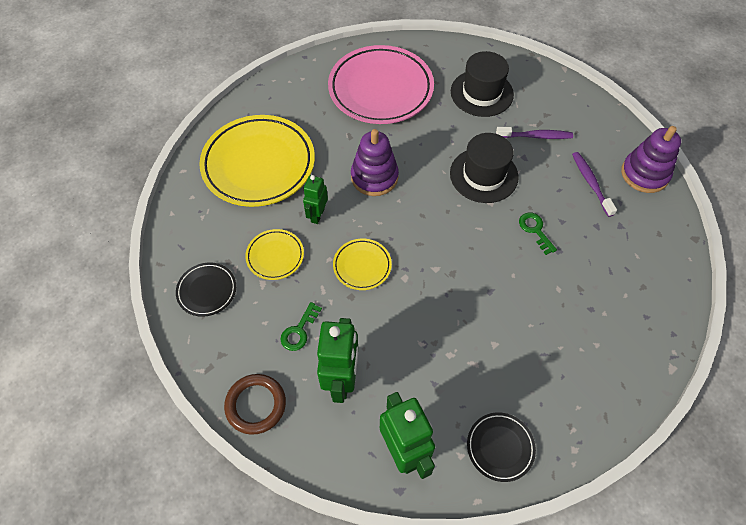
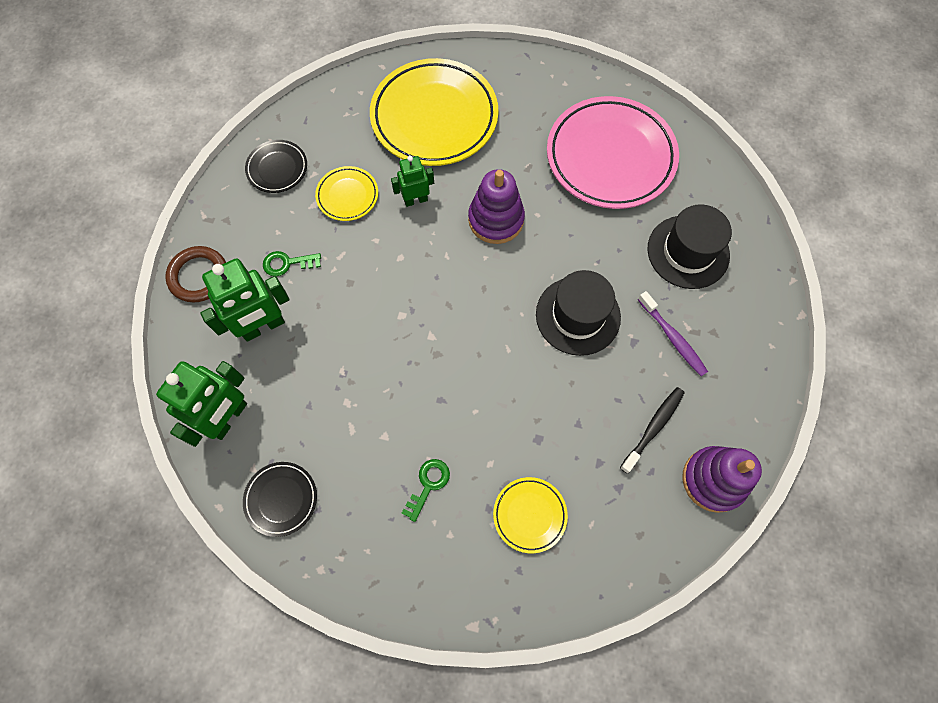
camera: 55 degrees right, 10 degrees up
yellow plate [333,239,392,290] -> yellow plate moved to [493,477,568,553]
green key [519,213,557,255] -> green key moved to [402,459,450,522]
purple toothbrush [572,152,617,217] -> black toothbrush [620,387,685,474]

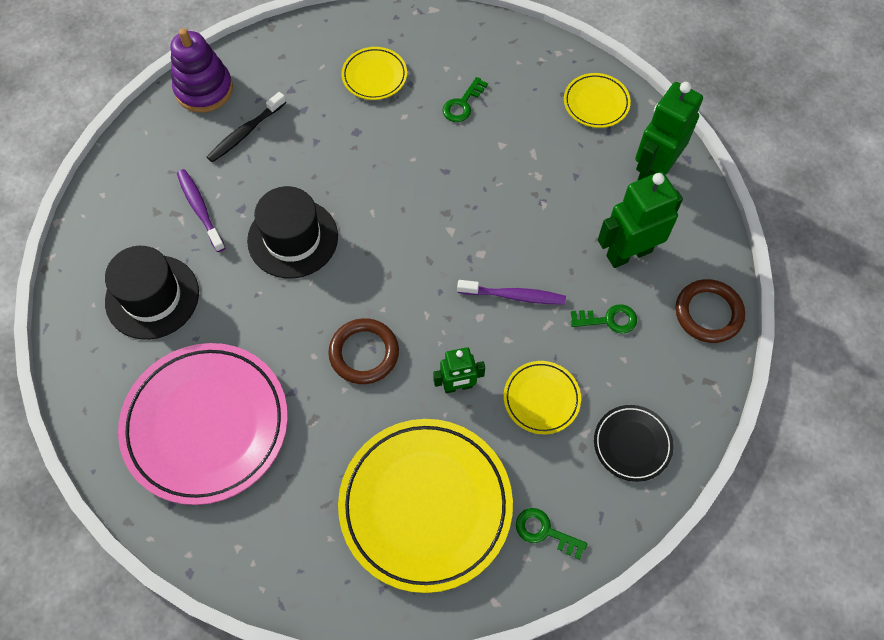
camera: 175 degrees left, 5 degrees down
black plate [243,462,317,537] -> yellow plate [564,73,631,128]
purple stacking toy [468,169,525,244] -> brown ring [328,318,399,384]
none -> purple toothbrush [457,280,566,305]
none -> green key [516,508,587,560]

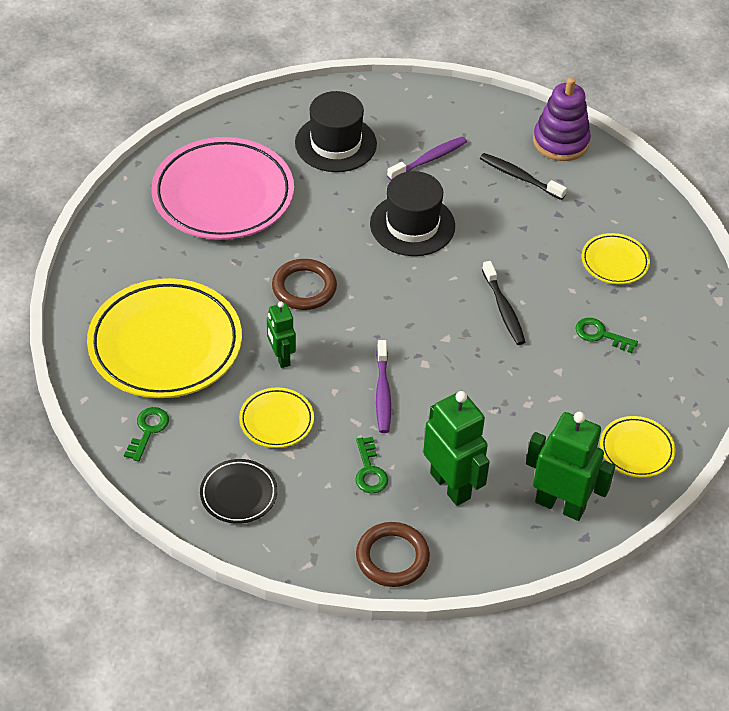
camera: 80 degrees right, 15 degrees down
none -> black toothbrush [482,261,525,345]

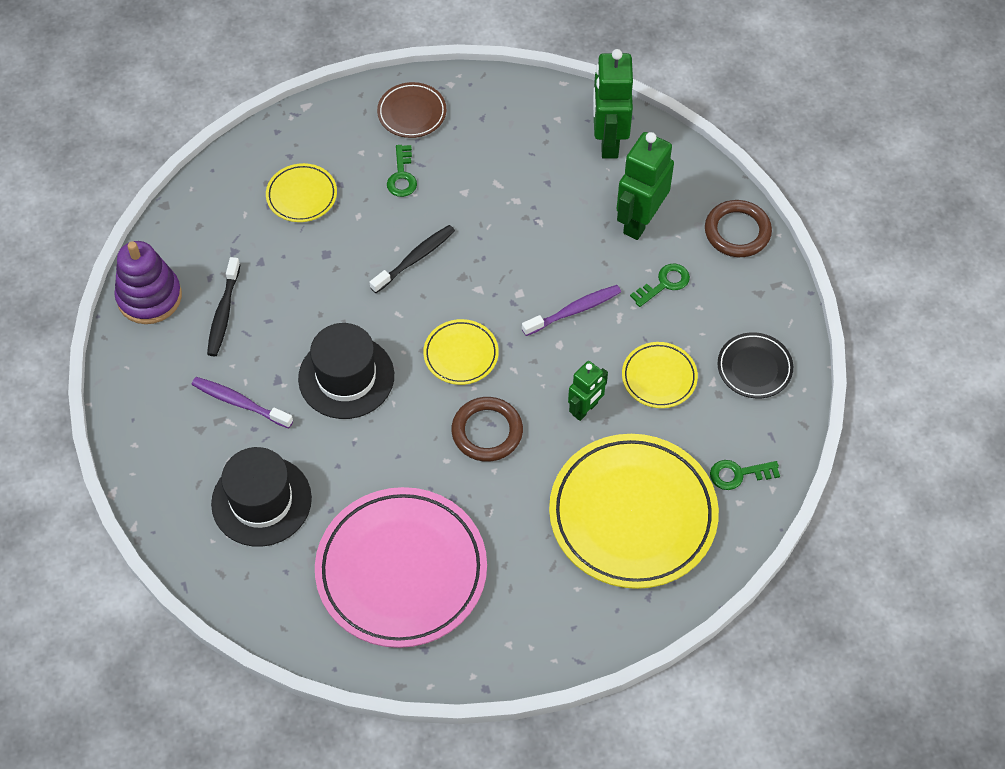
camera: 115 degrees left, 10 degrees up
yellow plate [600,416,675,478] -> yellow plate moved to [423,319,499,385]
none -> brown plate [377,82,446,138]

